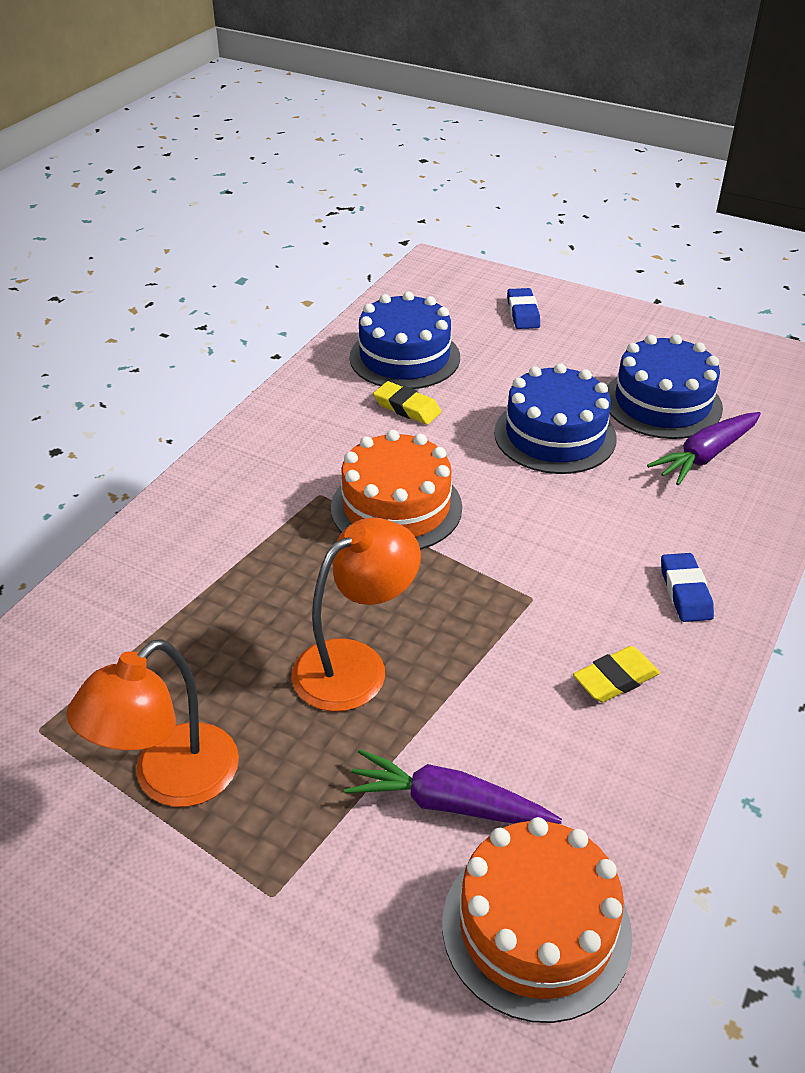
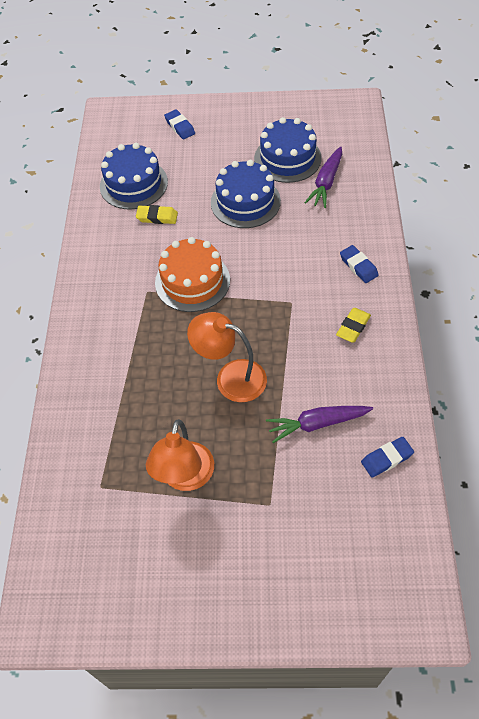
camera: 25 degrees left, 15 degrees up
orange lamp [292,518,421,712] -> orange lamp turned 90 degrees counterclockwise [187,312,267,402]
orange cake [442,817,632,1023] -> blue eraser [361,437,414,478]

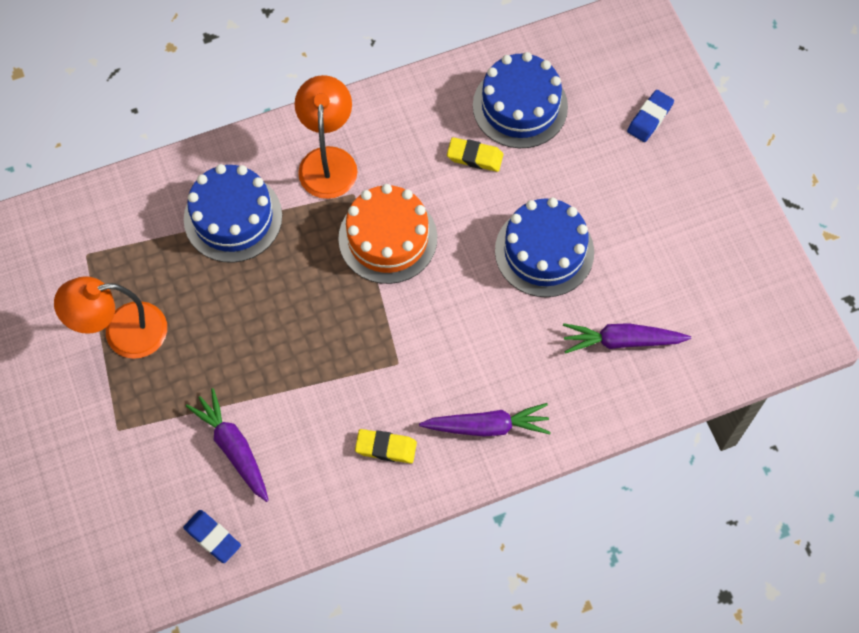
camera: 65 degrees right, 10 degrees up
yellow eraser [136,205,178,224] -> yellow eraser turned 60 degrees counterclockwise [447,137,503,172]
orange lamp [187,312,267,402] -> orange lamp moved to [294,75,357,199]
blue cake [254,117,322,183] -> blue cake moved to [184,164,282,263]
blue eraser [340,245,379,283] -> purple carrot [419,403,551,437]

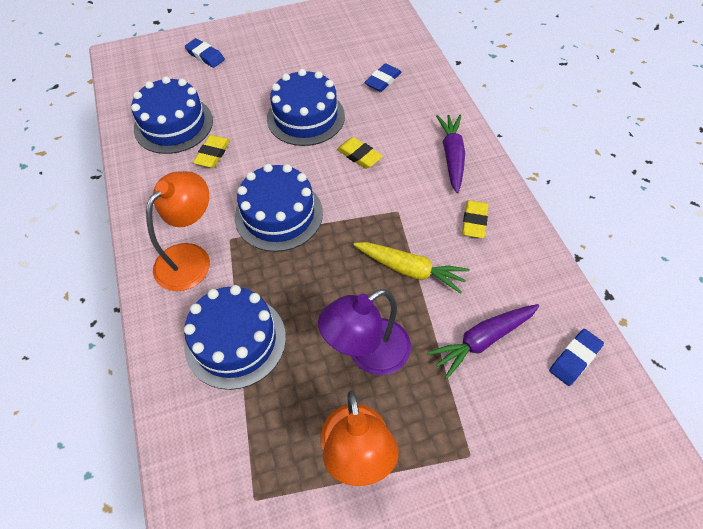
camera: 85 degrees left, 10 degrees down
orange lamp [294,75,357,199] -> orange lamp turned 120 degrees clockwise [146,171,210,291]
orange cake [338,184,437,284] -> blue cake [235,164,323,252]
purple carrot [563,323,691,354] -> blue eraser [364,63,402,92]
none -> purple lamp [318,289,411,375]
none -> yellow eraser [337,137,383,169]
none -> yellow carrot [353,242,469,294]

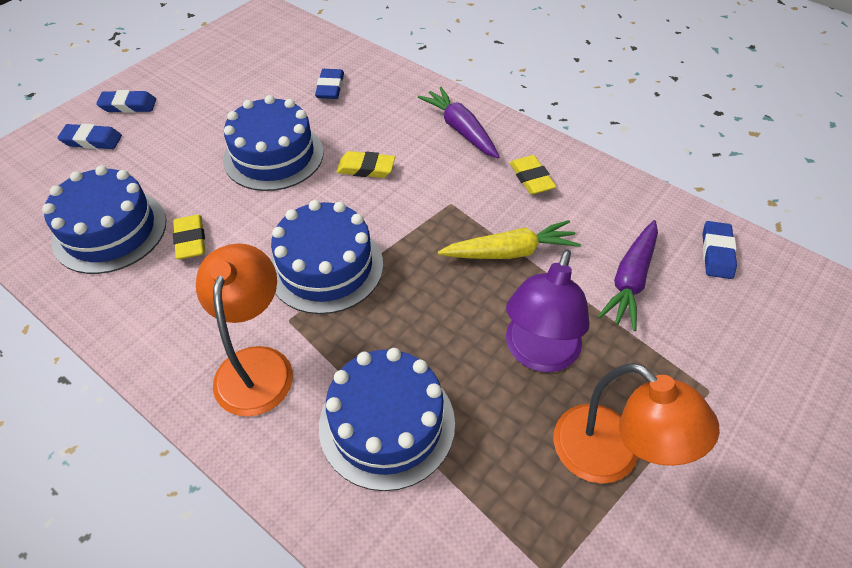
camera: 35 degrees left, 5 degrees down
none -> blue eraser [96,90,156,113]

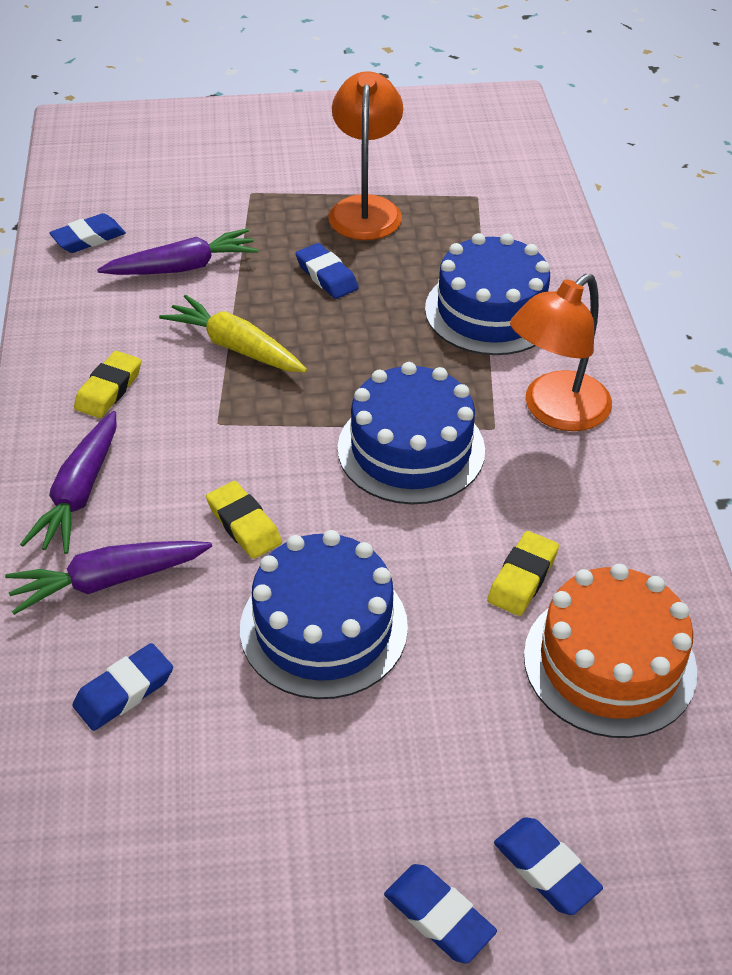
camera: 135 degrees left, 5 degrees down
blue cake [42,166,166,274] -> orange cake [524,564,697,738]
purple lamp [506,249,589,372] -> blue eraser [296,243,359,299]
none -> purple carrot [5,541,212,615]

